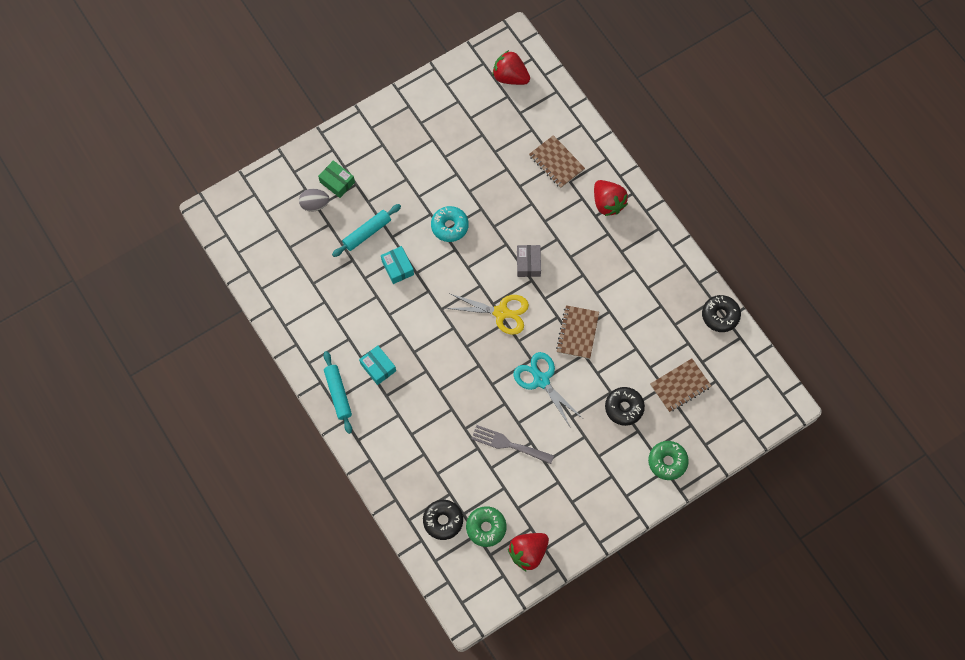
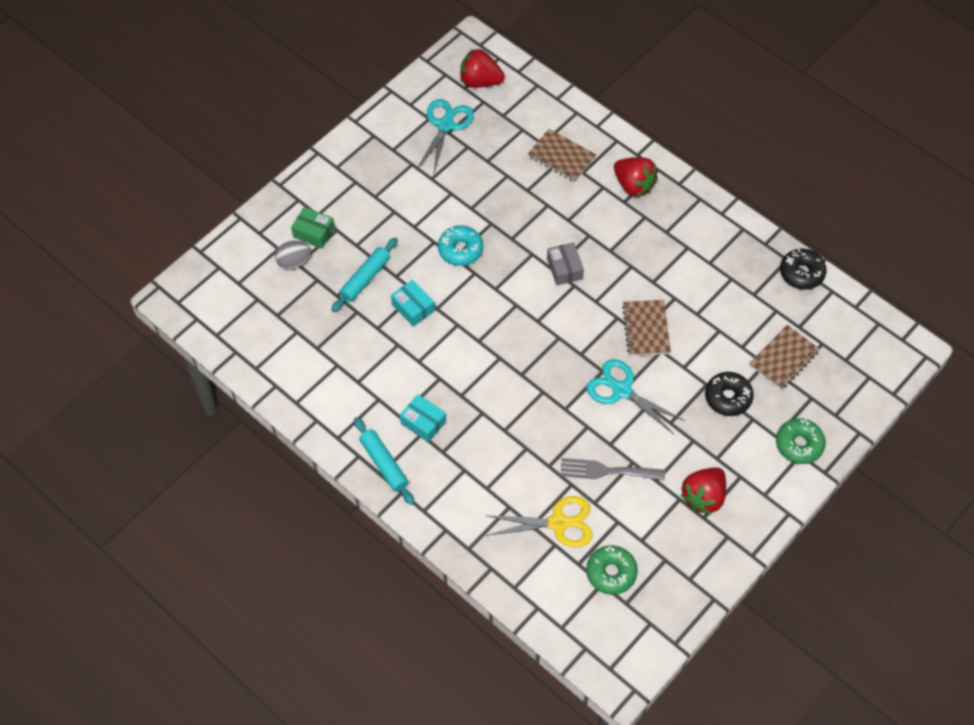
camera: 15 degrees left, 10 degrees down
black donut [423,500,463,540] -> none
yellow scissors [445,294,529,335] -> yellow scissors moved to [485,496,593,547]
red strawberry [508,533,549,572] -> red strawberry moved to [681,467,726,515]
none -> turquoise scissors [416,99,474,176]

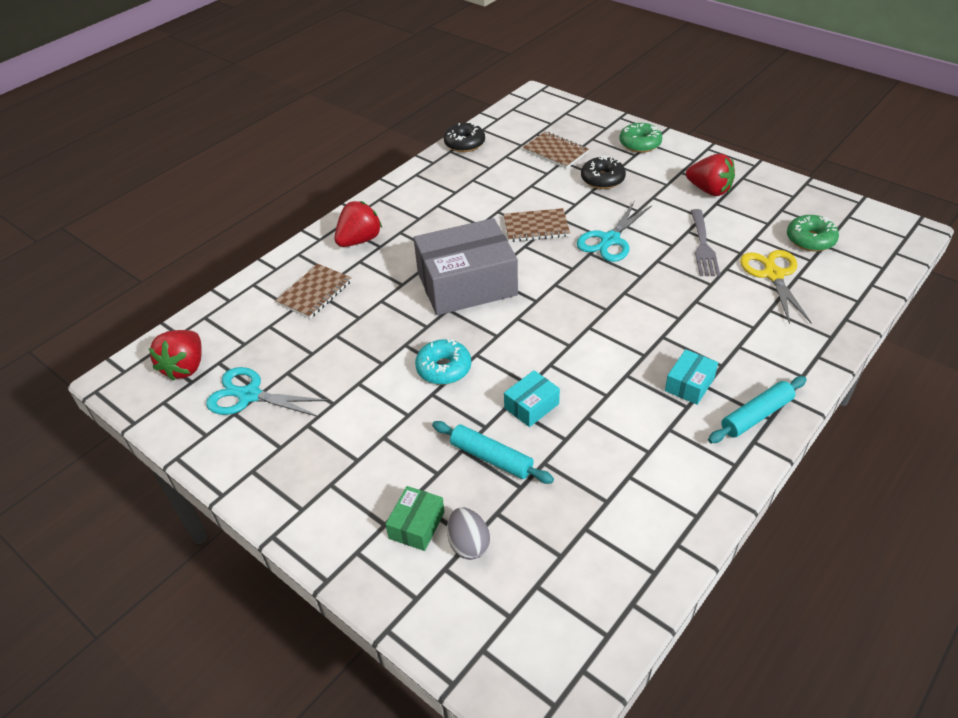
camera: 90 degrees left, 15 degrees down
grey box [547,242,584,285] -> grey box [414,218,518,315], size x2.27

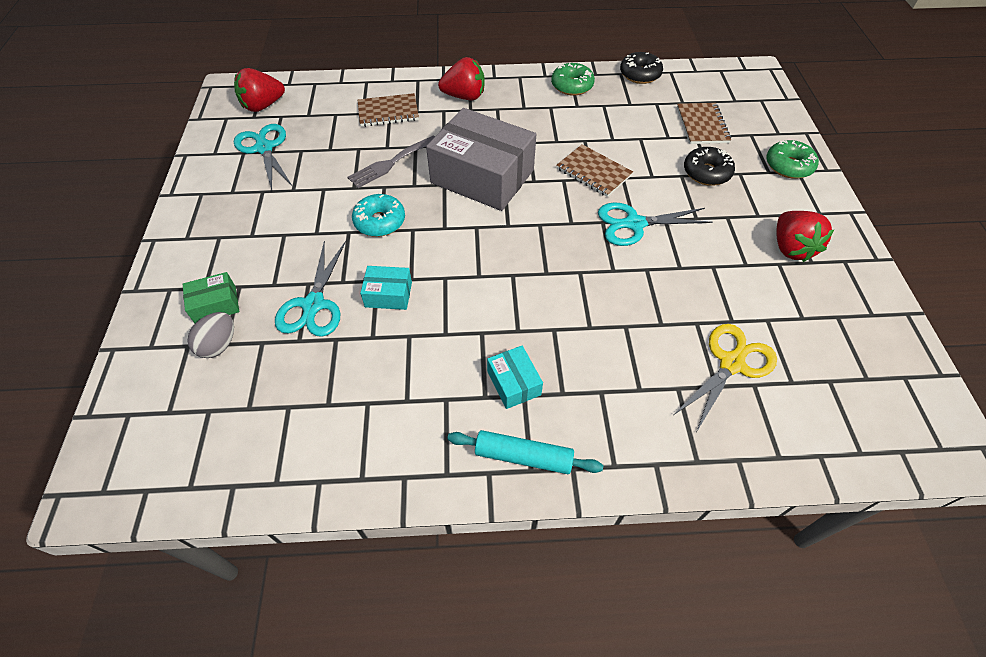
camera: 45 degrees right, 10 degrees up
turquoise rolling pin [432,421,554,484] -> turquoise scissors [275,241,346,337]
turquoise box [665,349,718,405] -> turquoise box turned 75 degrees clockwise [487,346,543,409]
grey fork [691,209,720,276] -> grey fork moved to [348,135,435,188]
green donut [787,215,839,251] -> green donut moved to [551,63,595,96]

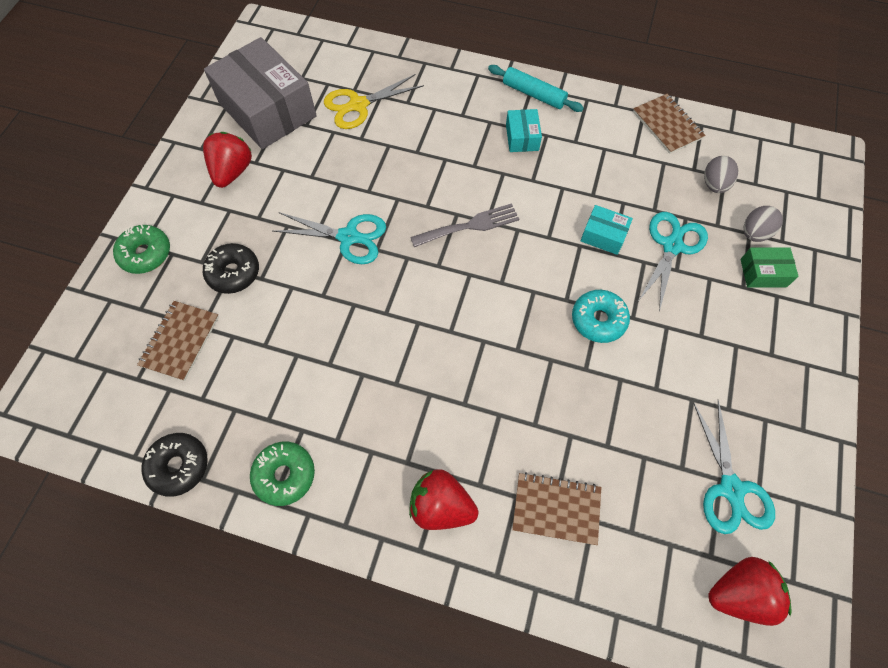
camera: 160 degrees left, 10 degrees up
grey fork [348,135,435,188] -> grey fork moved to [410,203,519,247]
grey box [426,108,536,211] -> grey box moved to [204,37,317,149]
brown notebook [556,144,633,197] -> brown notebook moved to [633,94,706,154]
none -> grey egg [704,156,738,193]

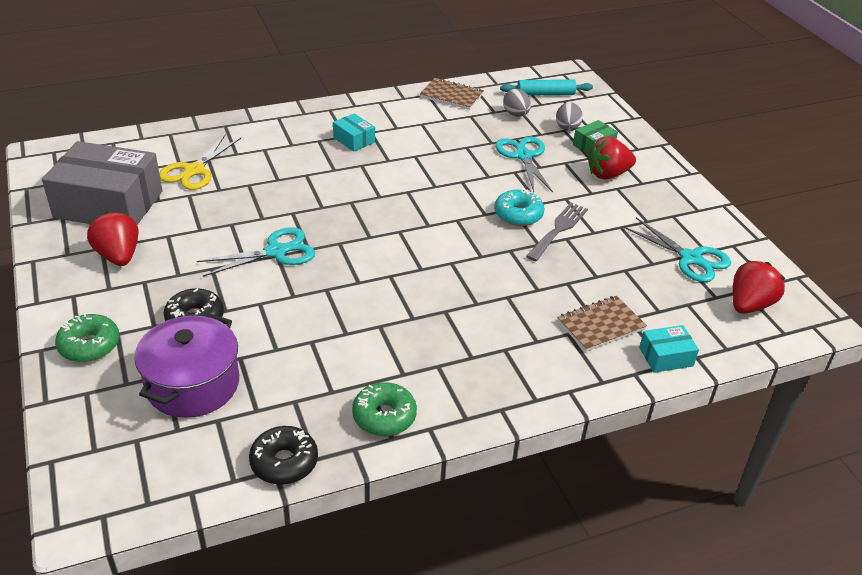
camera: 40 degrees left, 25 degrees down
brown notebook [137,301,219,381] -> purple pot [134,313,239,418]
red strawberry [409,469,478,530] -> red strawberry moved to [587,136,636,180]
grey fork [410,203,519,247] -> grey fork moved to [526,203,588,261]
turquoise rolling pin [488,65,584,112] -> turquoise rolling pin moved to [500,79,593,95]
turquoise box [581,205,633,255] -> turquoise box moved to [639,325,699,373]

